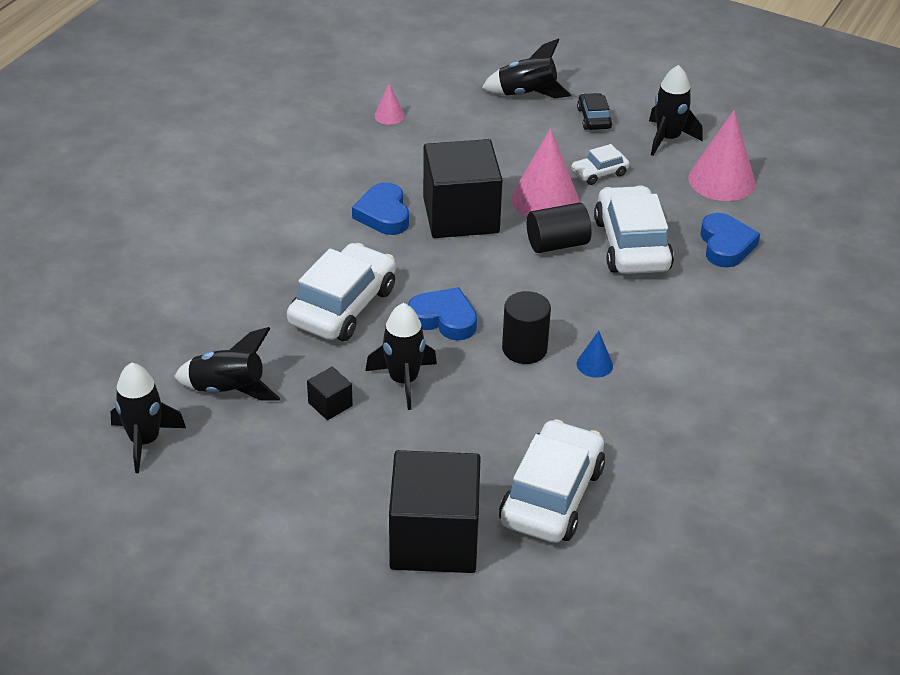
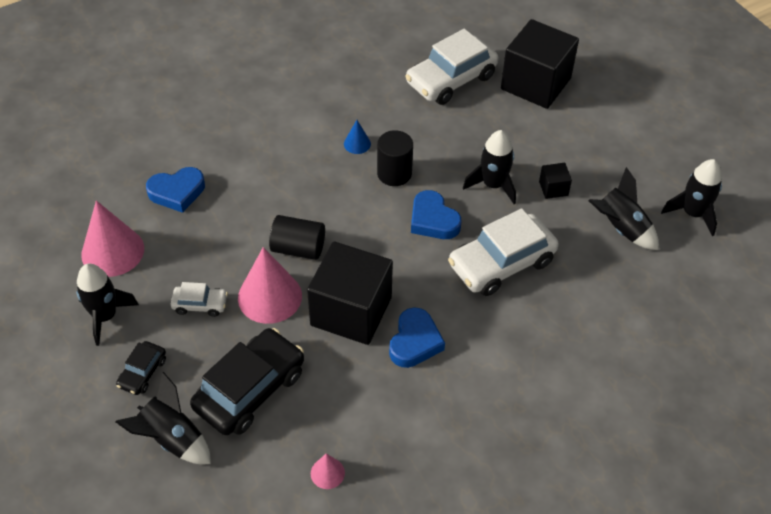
camera: 150 degrees left, 10 degrees up
white car [594,185,674,274] -> none
blue heart [701,213,760,268] -> blue heart turned 135 degrees counterclockwise [146,167,205,213]
none -> black car [190,328,304,435]

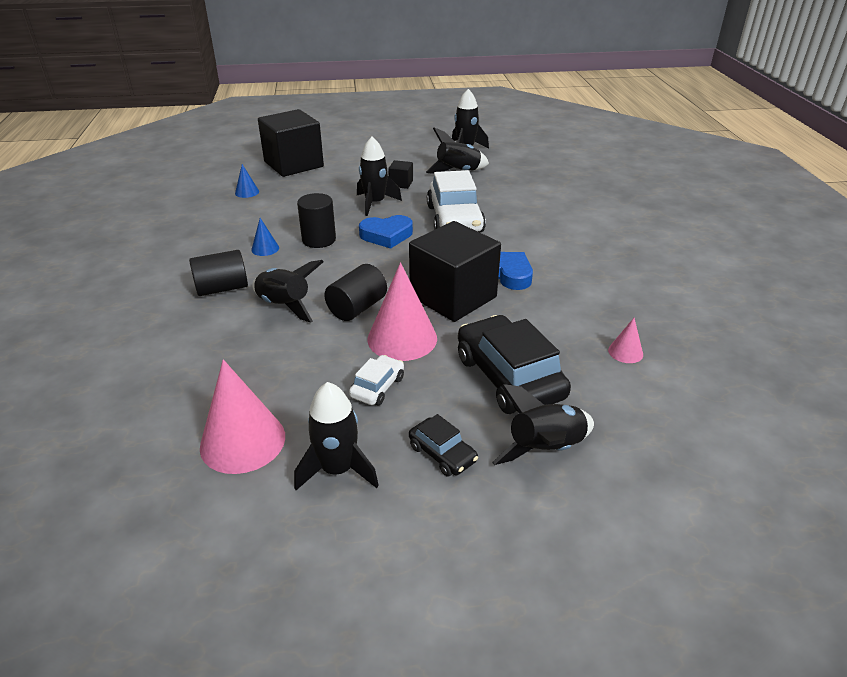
camera: 65 degrees left, 15 degrees down
blue heart [146,167,205,213] -> none
white car [405,29,498,105] -> blue cone [235,164,259,198]
none -> black cylinder [189,250,248,296]
none -> black rocket [252,260,324,323]

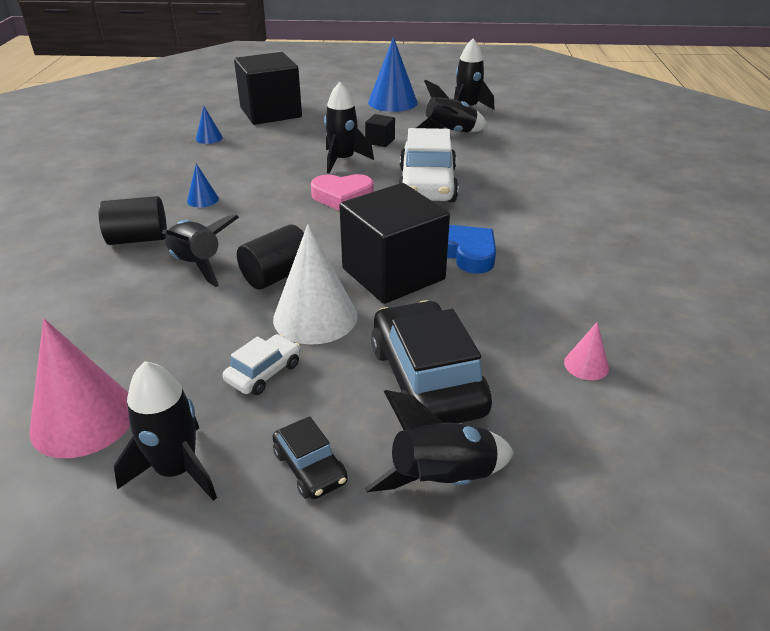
camera: 10 degrees right, 0 degrees up
black cylinder [297,193,336,248] -> none
blue heart [359,215,413,248] -> pink heart [311,174,374,211]
pink cone [367,262,437,361] -> white cone [273,224,357,345]
none -> blue cone [368,37,418,112]

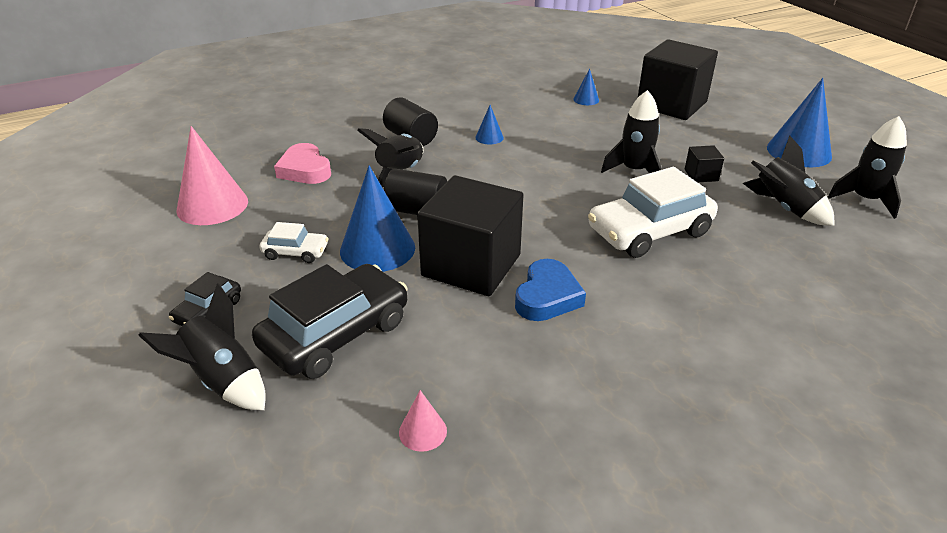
camera: 60 degrees right, 0 degrees up
black rocket [114,361,217,501] -> none
white cone [273,224,357,345] -> blue cone [340,166,415,272]
pink heart [311,174,374,211] -> pink heart moved to [274,143,331,184]

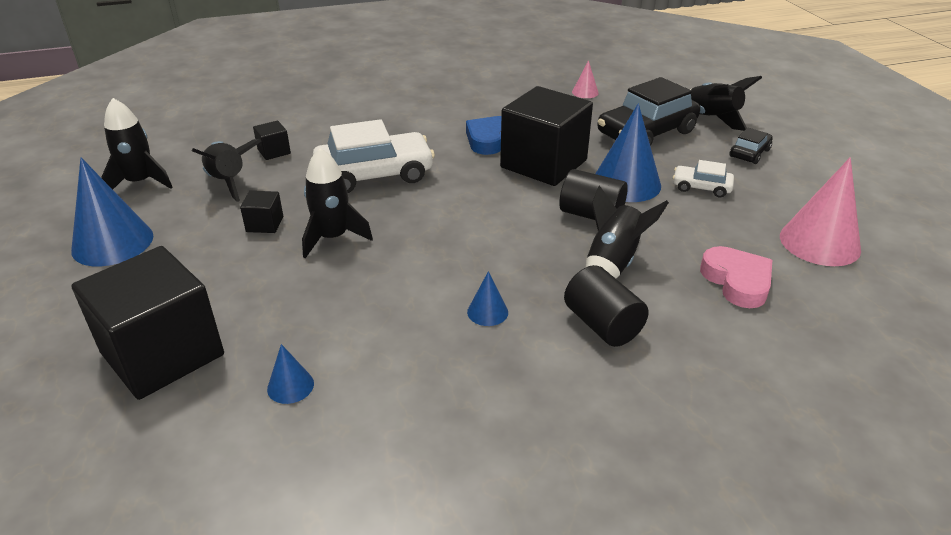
camera: 170 degrees left, 0 degrees up
none -> black cube [253,120,291,160]

